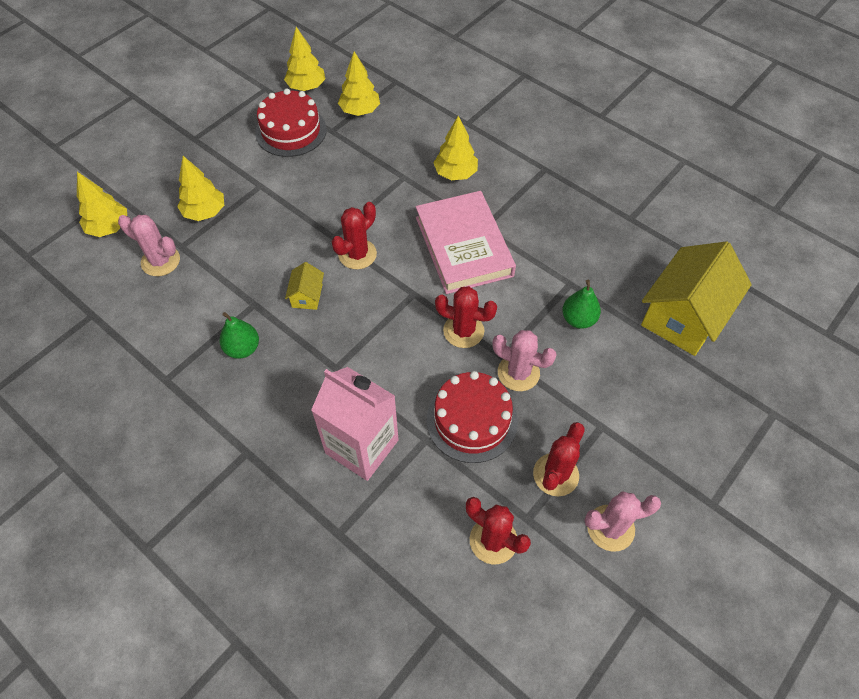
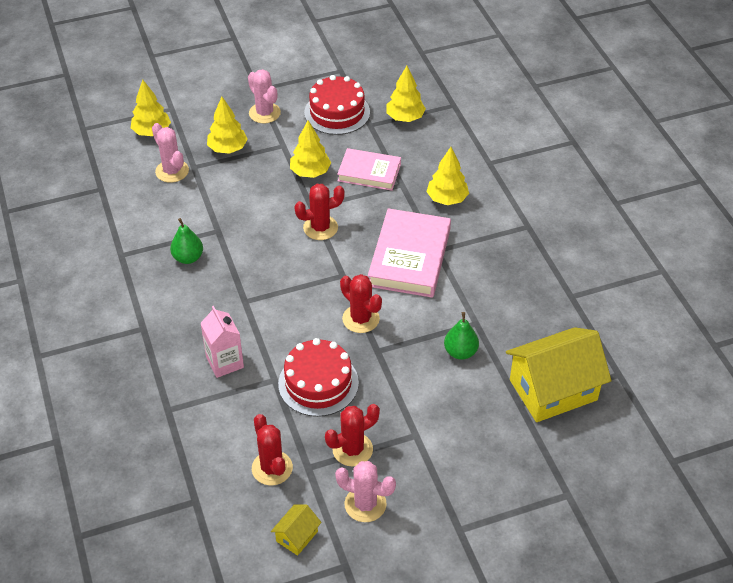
camera: 30 degrees right, 10 degrees down
yellow tree [284,27,325,91] -> yellow tree moved to [290,120,331,178]
yellow house [285,262,324,310] -> yellow house moved to [271,504,322,555]
pink carton [311,367,399,481] -> pink carton [200,306,244,378], size x0.65
pink cactus [492,330,557,391] -> pink cactus moved to [248,69,281,123]
none -> pink book [337,148,401,191]

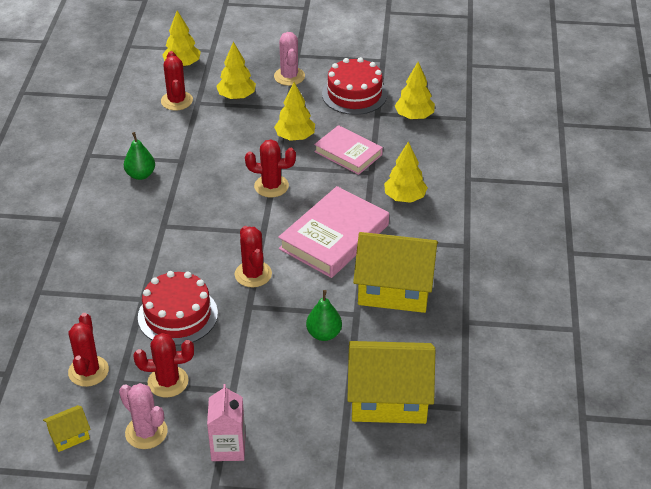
camera: 25 degrees right, 5 degrees down
pink cactus [152,123,189,183] -> red cactus [161,51,193,111]
pink carton [200,306,244,378] -> pink carton moved to [207,384,245,461]
none -> yellow house [353,232,438,313]

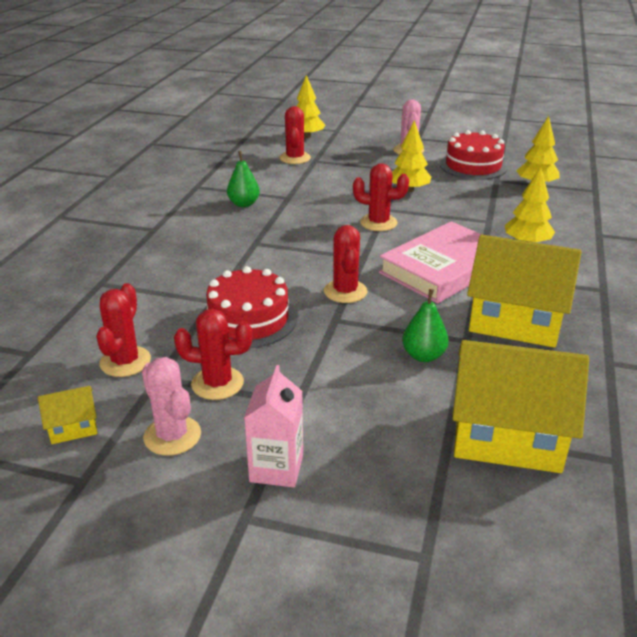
camera: 10 degrees right, 10 degrees down
yellow tree [216,42,256,100] -> none
pink book [314,125,383,175] -> none

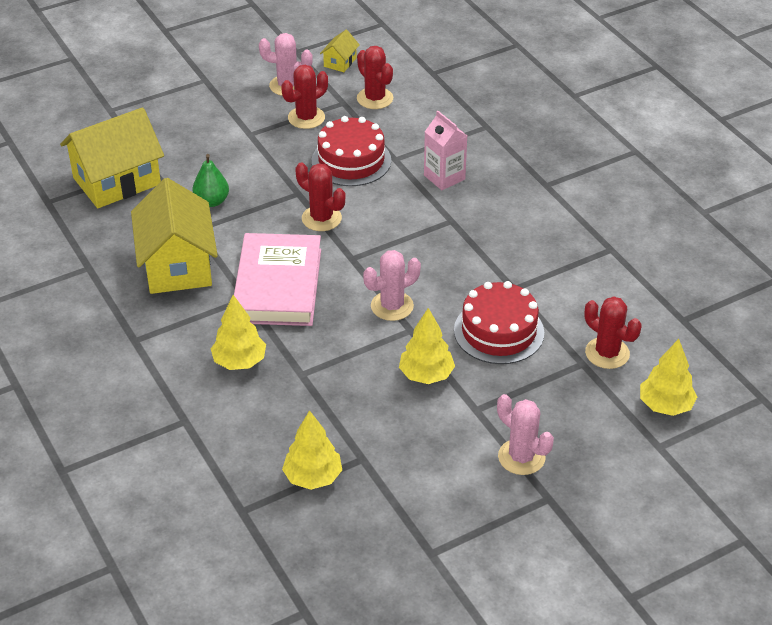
camera: 135 degrees right, 10 degrees up
green pear [227,151,260,207] -> none
pink carton [244,365,303,487] -> pink carton moved to [424,111,467,190]
red cactus [353,163,409,231] -> pink cactus [363,250,421,321]
red cake [440,130,508,180] -> red cake moved to [454,281,544,364]
yellow house [467,235,582,348] -> yellow house turned 75 degrees counterclockwise [131,178,218,294]

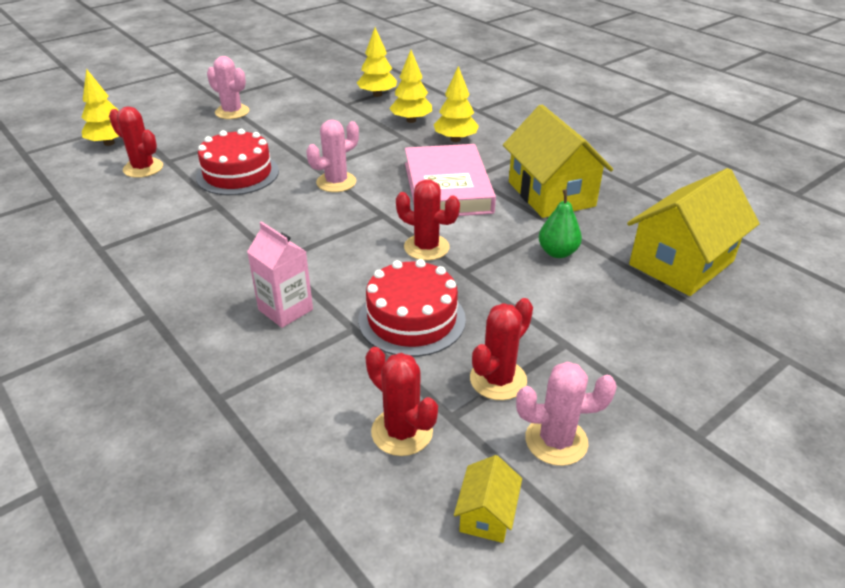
camera: 170 degrees right, 5 degrees down
yellow tree [399,308,455,384] -> yellow tree moved to [389,50,432,123]

